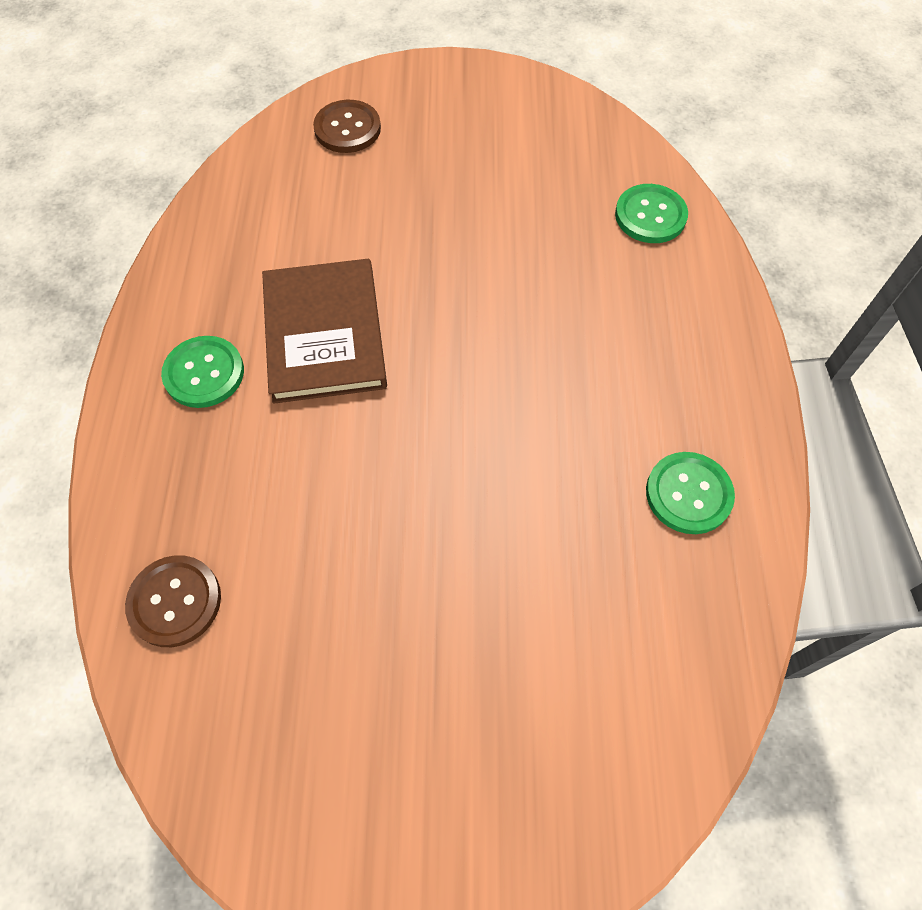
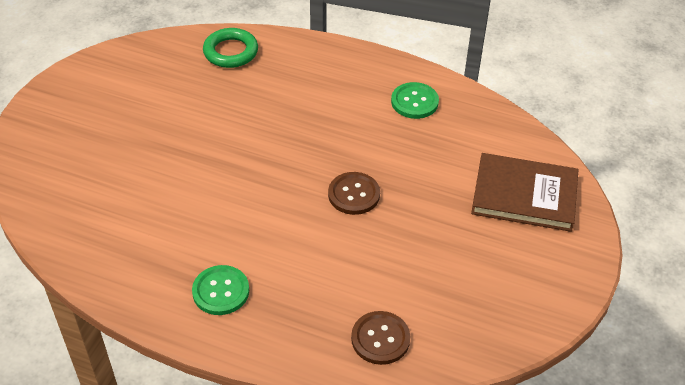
camera: 70 degrees left, 15 degrees down
brown book [262,259,387,404] -> brown book moved to [471,153,578,232]
brown button [313,100,381,153] -> brown button moved to [328,172,380,215]
green button [615,184,688,243] -> green ring [203,28,258,68]

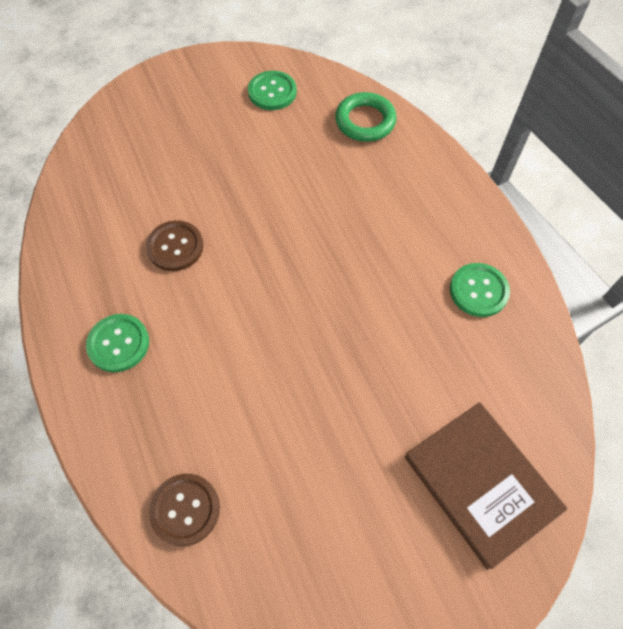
camera: 45 degrees right, 15 degrees up
brown button [328,172,380,215] -> brown button moved to [146,220,204,271]
none -> green button [248,71,297,110]

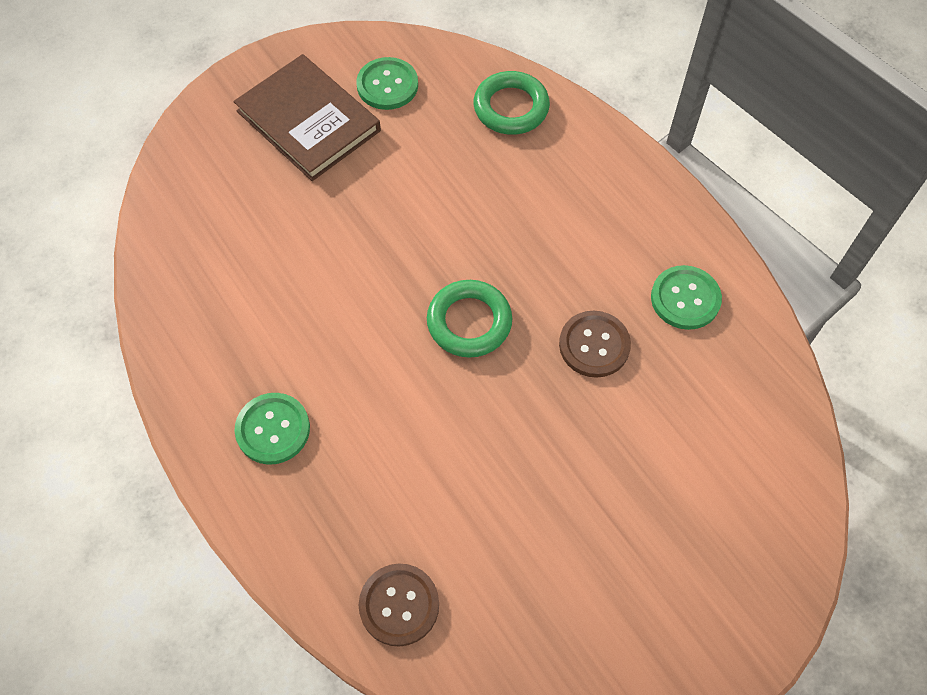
camera: 10 degrees left, 0 degrees up
brown button [146,220,204,271] -> brown button moved to [559,311,631,378]
brown book [405,402,567,570] -> brown book moved to [234,54,381,181]
none -> green ring [427,280,512,358]

